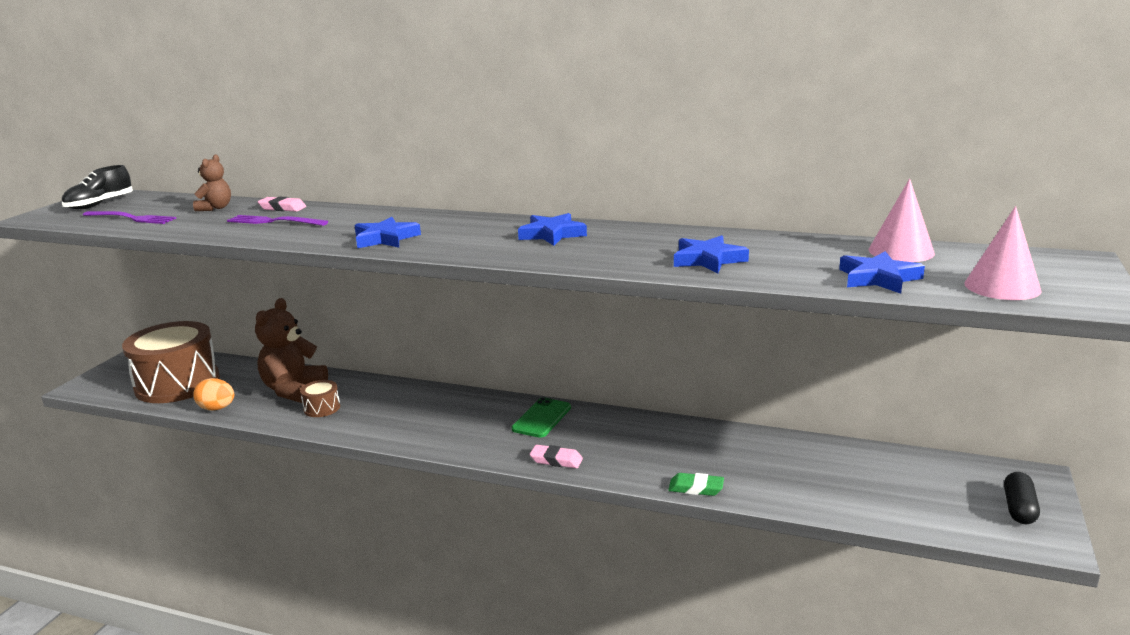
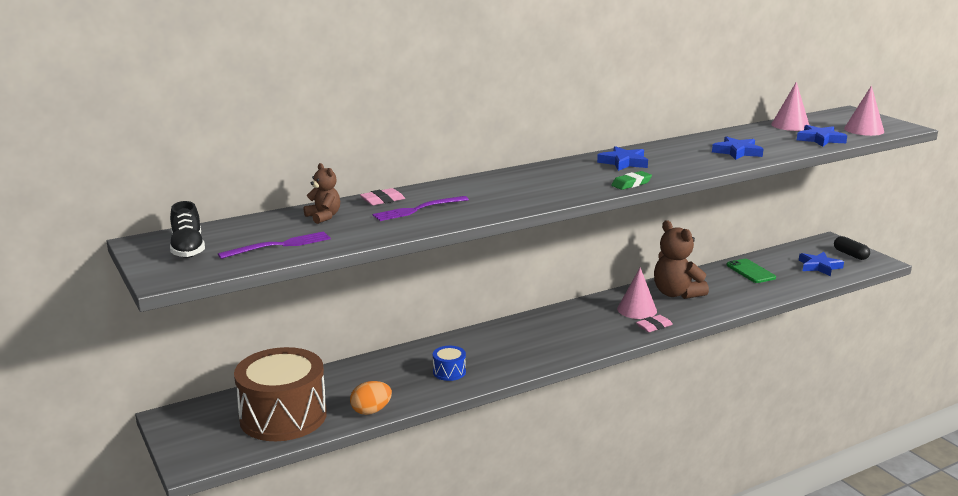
camera: 50 degrees left, 0 degrees up
brown teddy bear [255,298,328,403] -> brown teddy bear moved to [654,220,709,299]
brown drum [300,380,340,417] -> blue drum [433,346,466,381]
blue star [355,217,421,248] -> blue star moved to [799,252,844,276]
green phone [511,397,571,438] -> green phone moved to [726,259,776,283]
green eraser [668,473,724,496] -> green eraser moved to [611,171,652,190]
none -> pink cone [617,267,657,319]

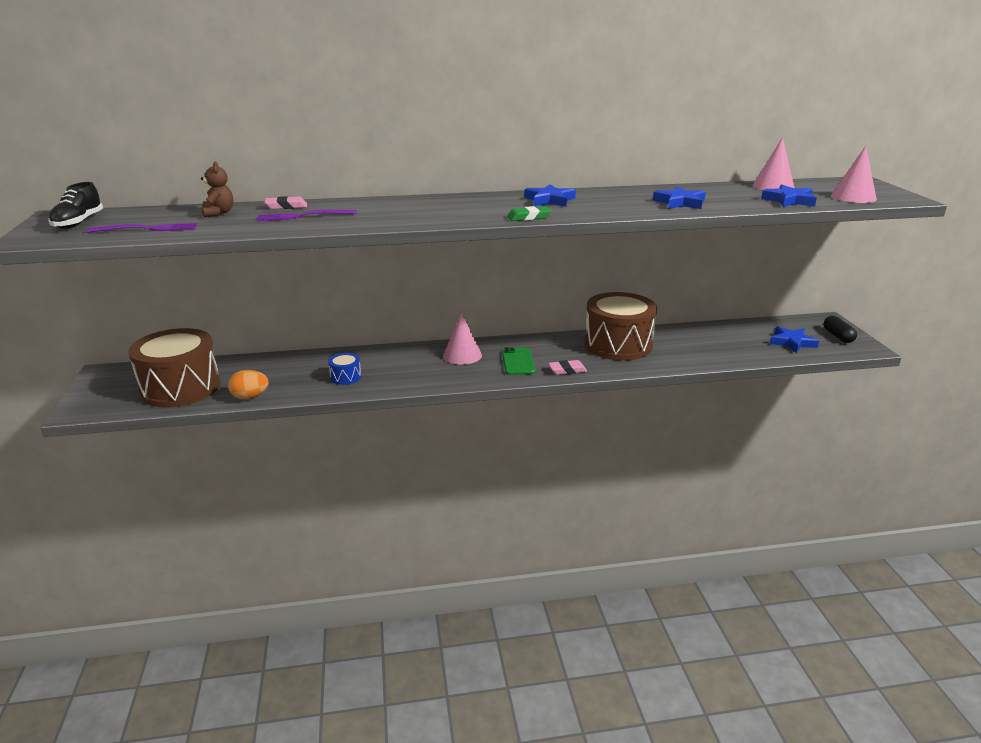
camera: 20 degrees right, 5 degrees up
pink cone [617,267,657,319] -> pink cone moved to [443,313,482,365]
brown teddy bear [654,220,709,299] -> brown drum [584,292,657,361]
green phone [726,259,776,283] -> green phone moved to [502,347,535,375]

